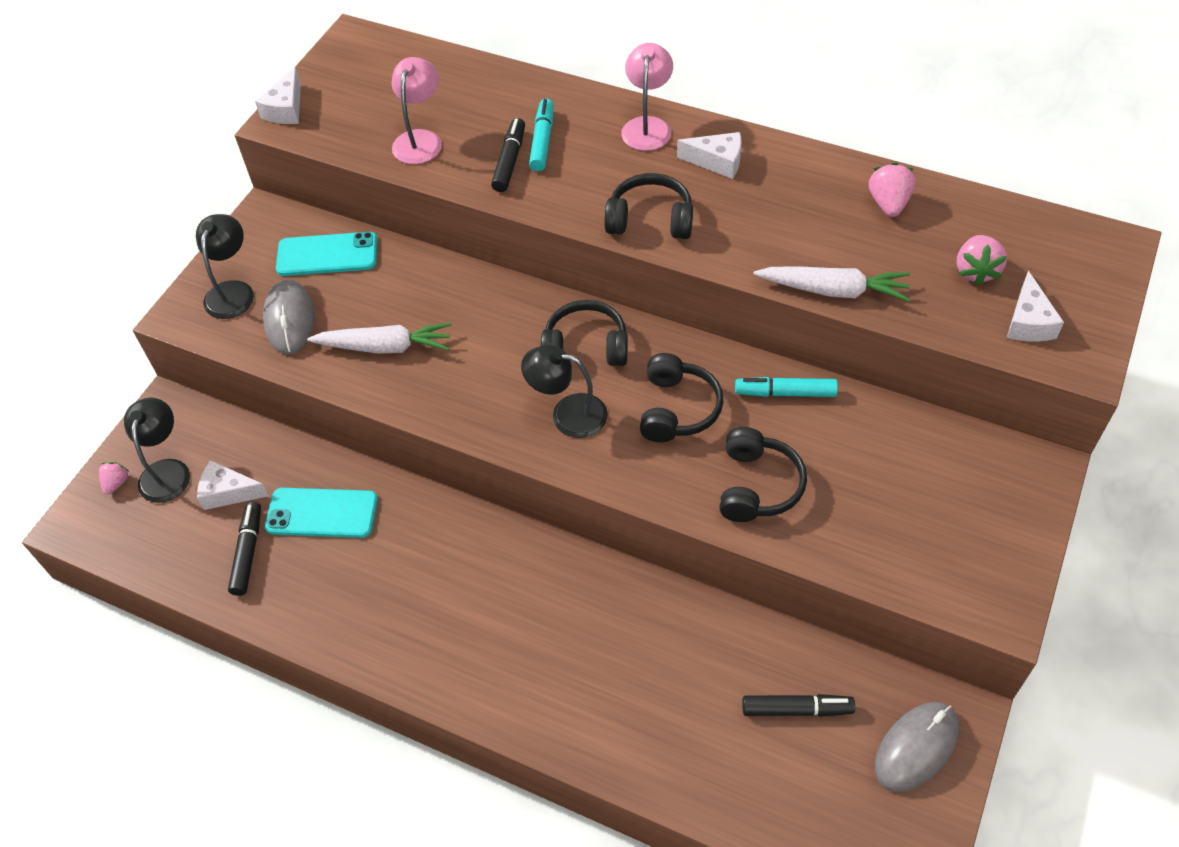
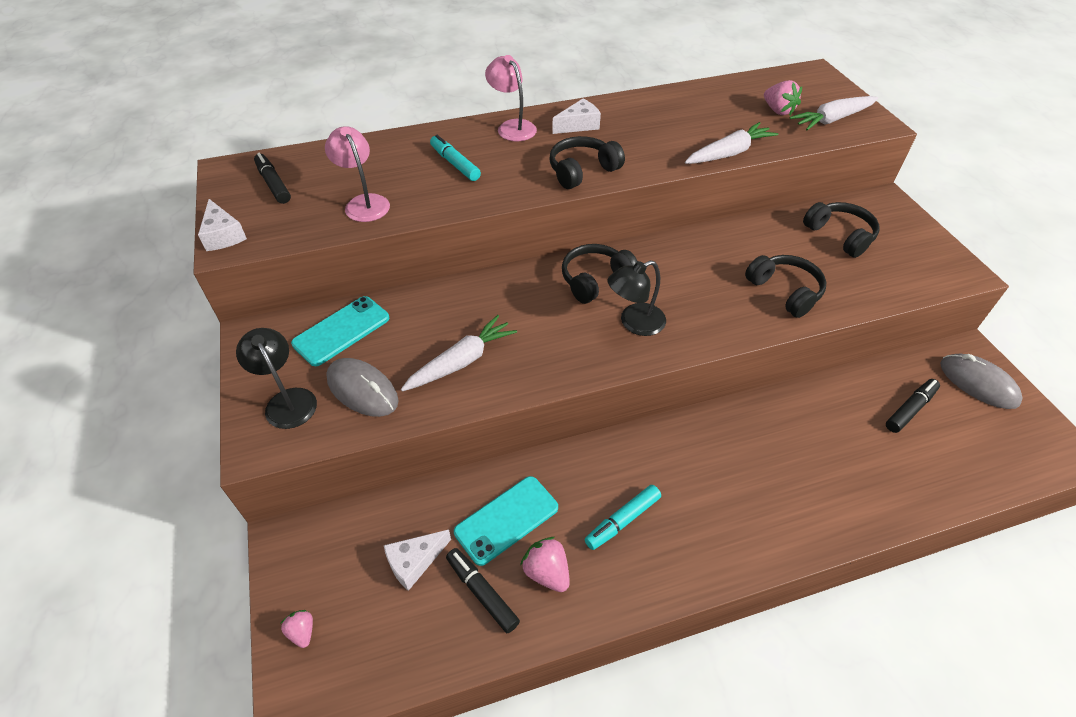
camera: 45 degrees left, 5 degrees down
black lamp [124,397,190,503] -> none
black marker [491,118,525,192] -> black marker moved to [254,153,291,204]
black headphones [640,353,723,442] -> black headphones moved to [803,202,880,258]
turquoise marker [735,377,838,397] -> turquoise marker moved to [585,485,661,550]
pink strawberry [869,162,916,217] -> pink strawberry moved to [520,537,570,592]
grey mouse [874,702,959,792] -> grey mouse turned 45 degrees counterclockwise [940,354,1023,409]
white cheese [1007,271,1064,342] -> white carrot [790,96,878,130]

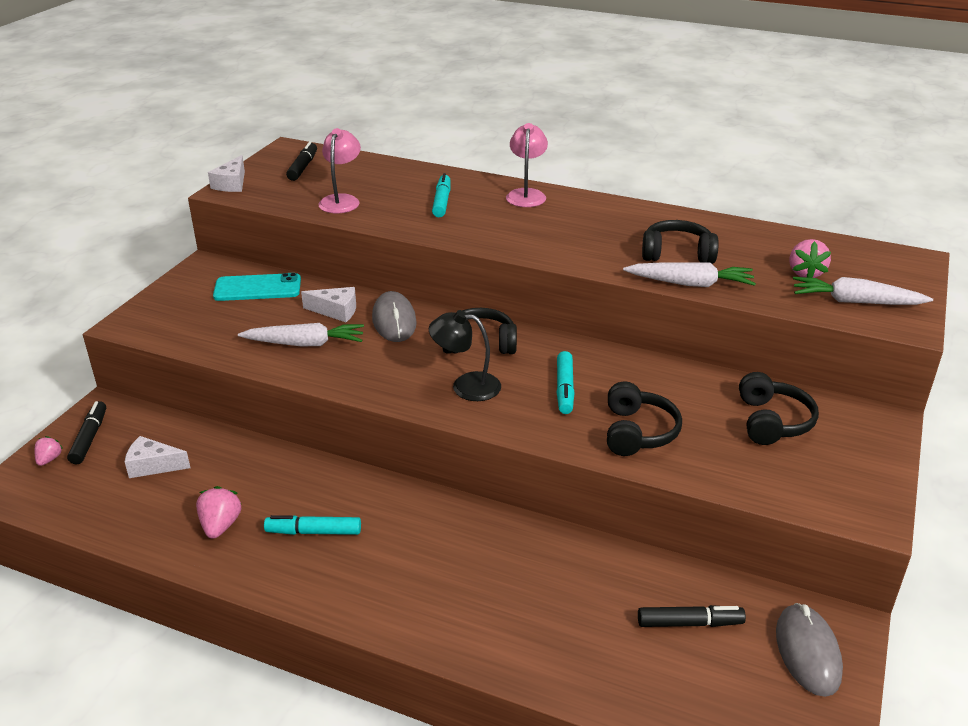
camera: 40 degrees right, 15 degrees down
black lamp [236,328,317,429] -> none
grey mouse [326,358,399,417] -> grey mouse moved to [372,291,417,342]
black marker [446,548,520,633] -> black marker moved to [67,401,106,464]
turquoise phone [454,476,558,566] -> none
black headphones [549,136,625,189] -> black headphones moved to [642,220,719,264]
white cheese [552,99,601,134] -> white cheese moved to [301,287,356,322]
none -> turquoise marker [557,351,575,414]

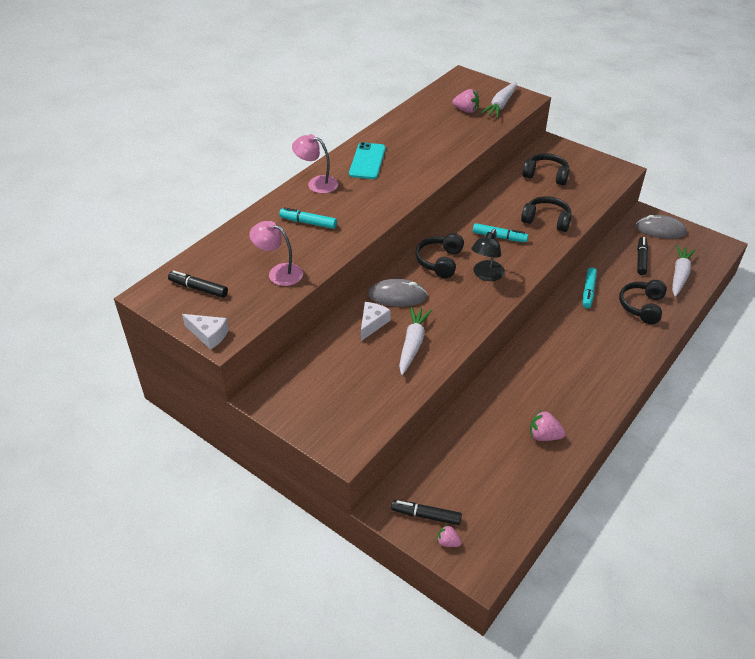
camera: 75 degrees left, 10 degrees up
white cheese [125,436,190,478] -> none
turquoise phone [213,273,301,301] -> turquoise phone moved to [349,142,386,179]
turquoise marker [264,515,361,535] -> turquoise marker moved to [583,267,597,308]
white carrot [623,262,756,287] -> white carrot moved to [672,245,695,297]
black headphones [642,220,719,264] -> black headphones moved to [619,280,667,324]

